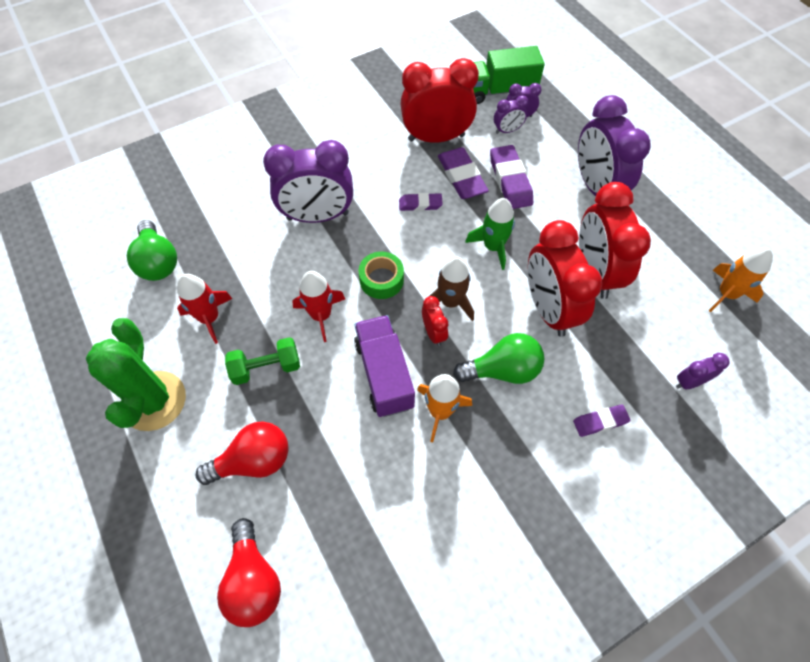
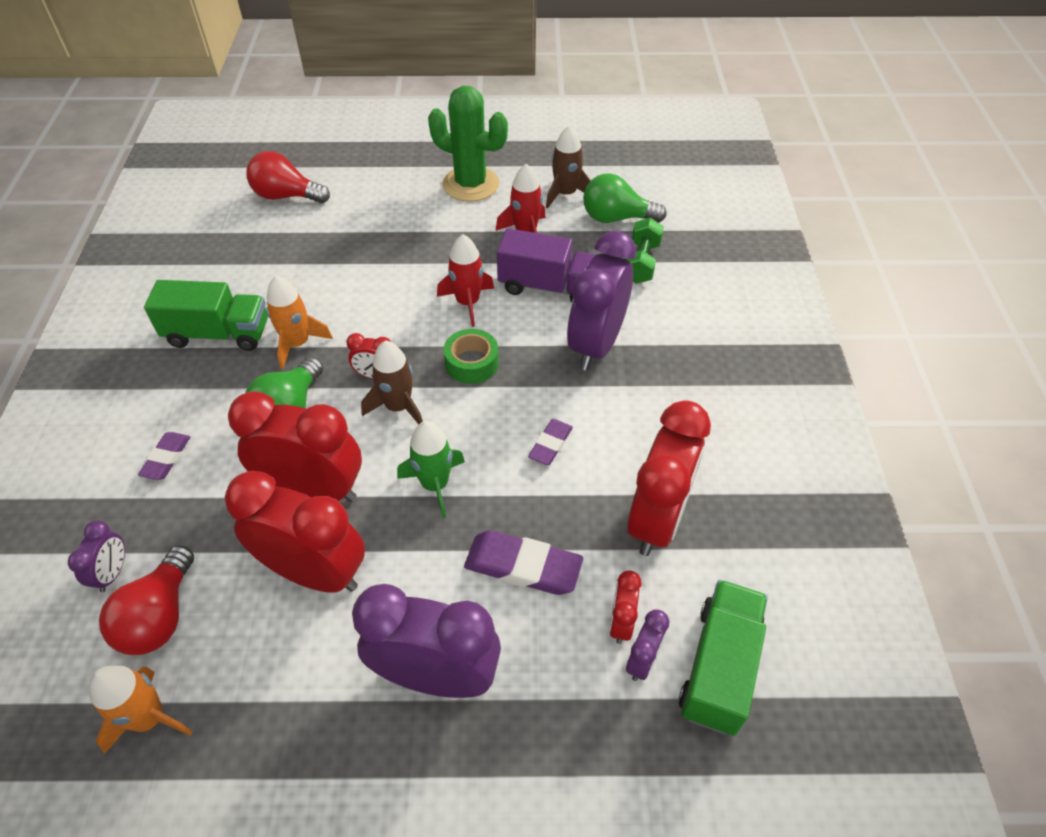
camera: 120 degrees right, 10 degrees down
red light bulb [196,421,289,485] -> red light bulb moved to [99,545,194,655]
green dumbbell [225,337,300,385] -> green dumbbell moved to [625,218,664,284]
purple truck [354,315,415,417] -> purple truck moved to [497,228,596,302]
purple eraser [438,147,489,199] -> none
purple clock [494,95,529,134] -> red clock [609,570,642,644]
none -> green truck [144,280,268,351]
none -> brown rocket [546,125,591,209]

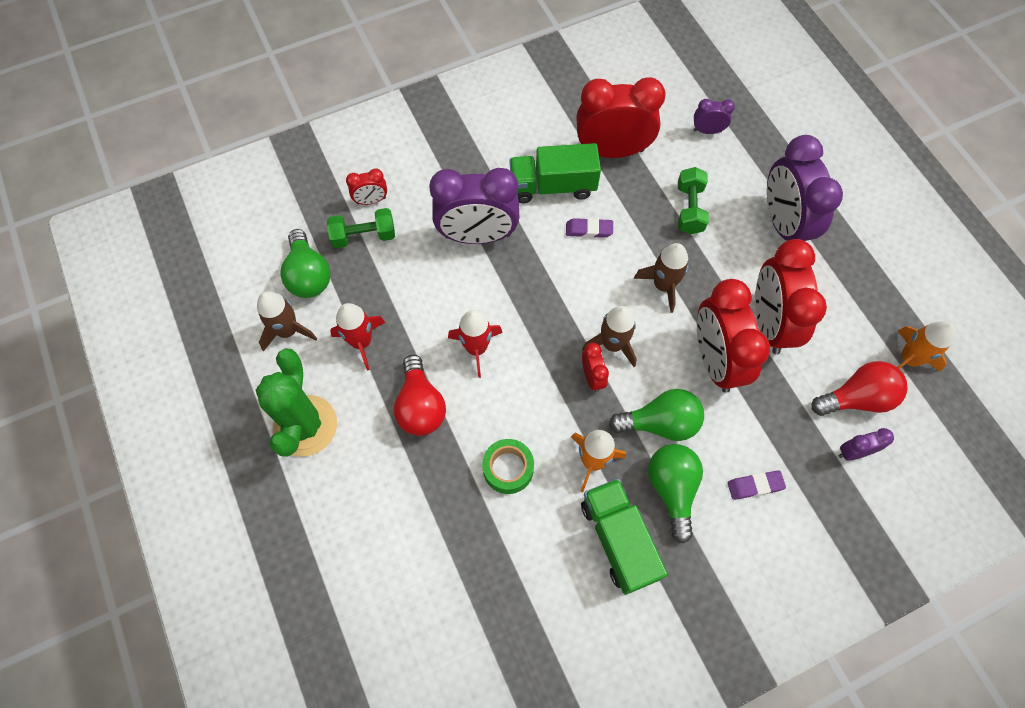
camera: 115 degrees left, 15 degrees up
red light bulb [246,151,330,203] -> red light bulb moved to [394,355,446,436]
green rocket [397,421,465,518] -> brown rocket [634,243,689,313]
green tape [444,329,499,384] -> green tape moved to [482,439,534,494]
purple eraser [464,530,583,595] -> green dumbbell [678,167,709,234]
purple truck [497,228,596,302] -> none
red clock [609,570,642,644] -> red clock moved to [346,169,387,205]
green truck [679,580,768,736] -> green truck moved to [510,143,601,203]
none -> green light bulb [648,444,703,543]

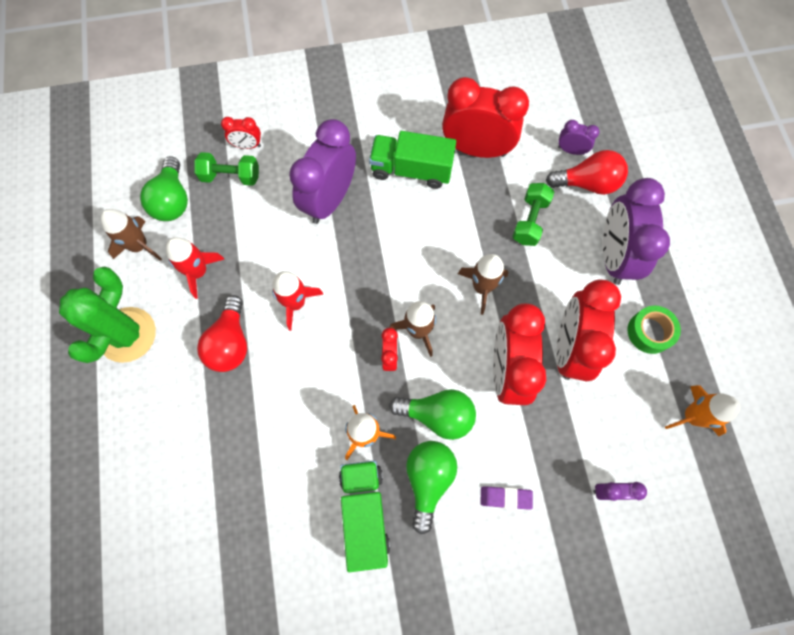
camera: 15 degrees right, 5 degrees up
purple clock [429,168,519,244] -> purple clock turned 105 degrees clockwise [289,119,356,224]
green tape [482,439,534,494] -> green tape moved to [627,306,681,354]
purple eraser [566,218,613,238] -> none
red light bulb [812,361,908,416] -> red light bulb moved to [546,150,628,195]

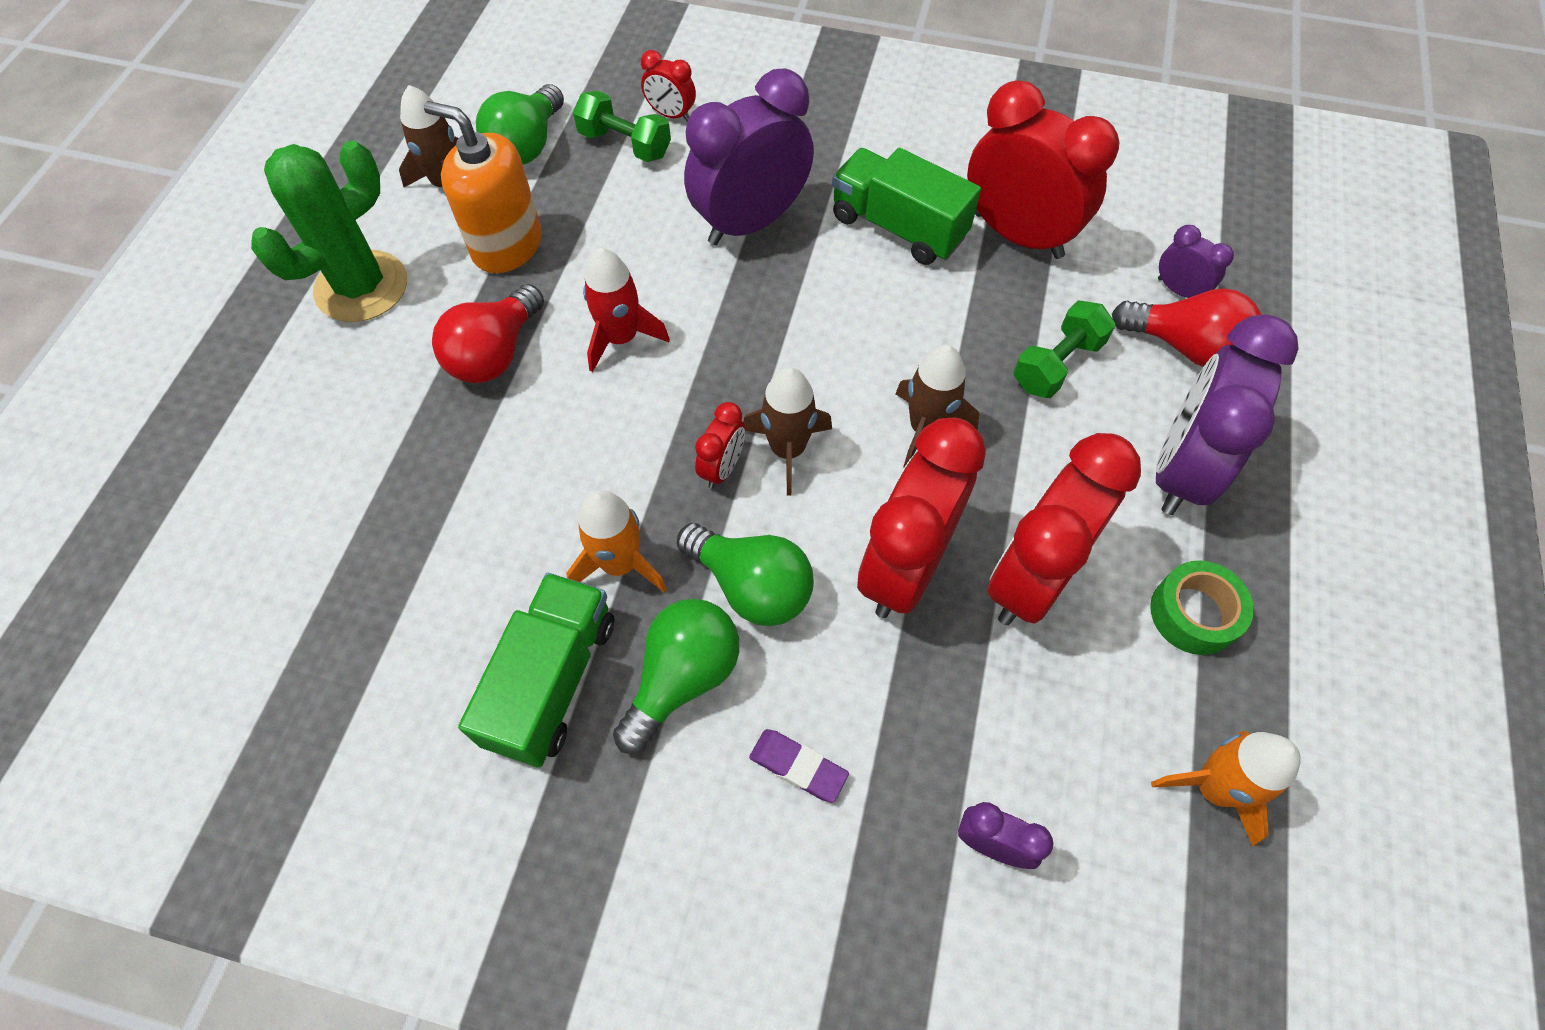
camera: 25 degrees right, 10 degrees down
red rocket [166,237,224,299] -> orange soap dispenser [424,101,542,273]

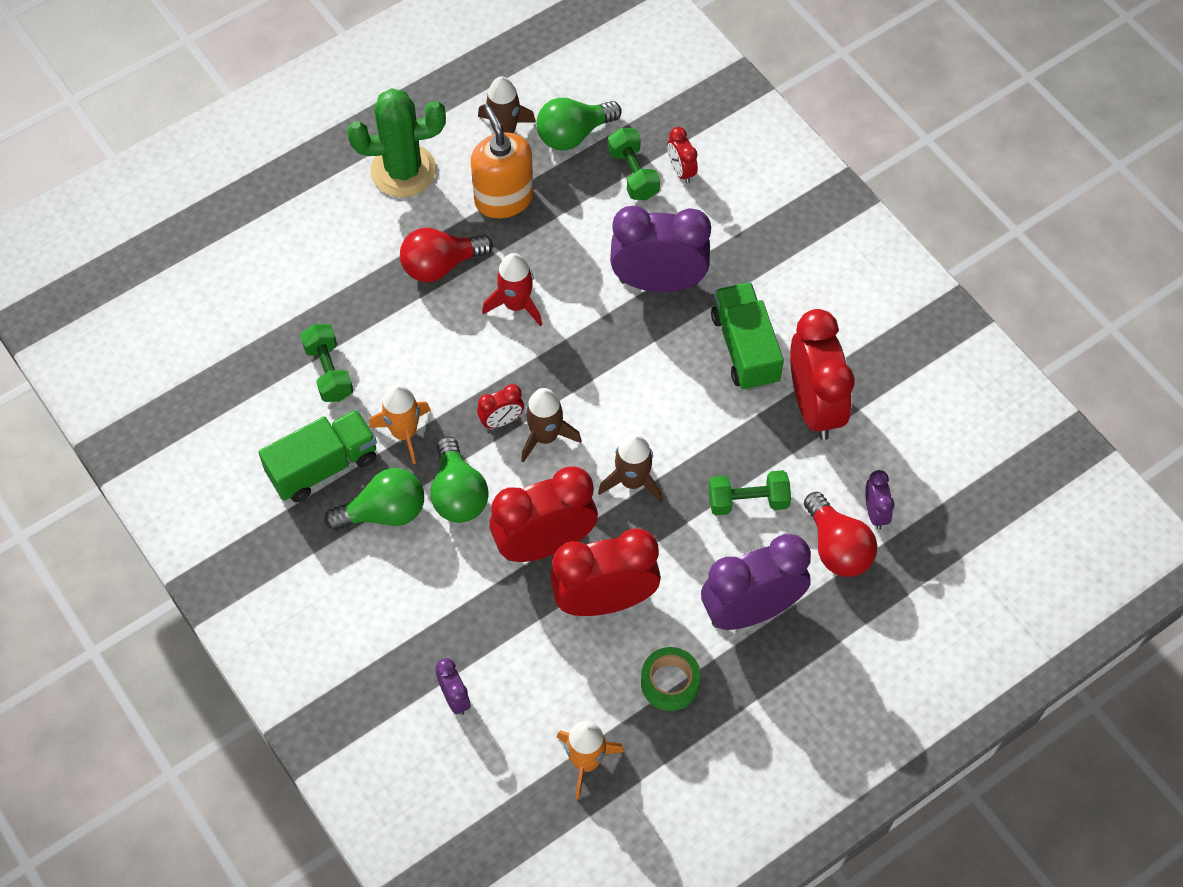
camera: 40 degrees right, 0 degrees up
purple eraser [749,729,849,803] -> none
none -> green dumbbell [300,324,353,402]

